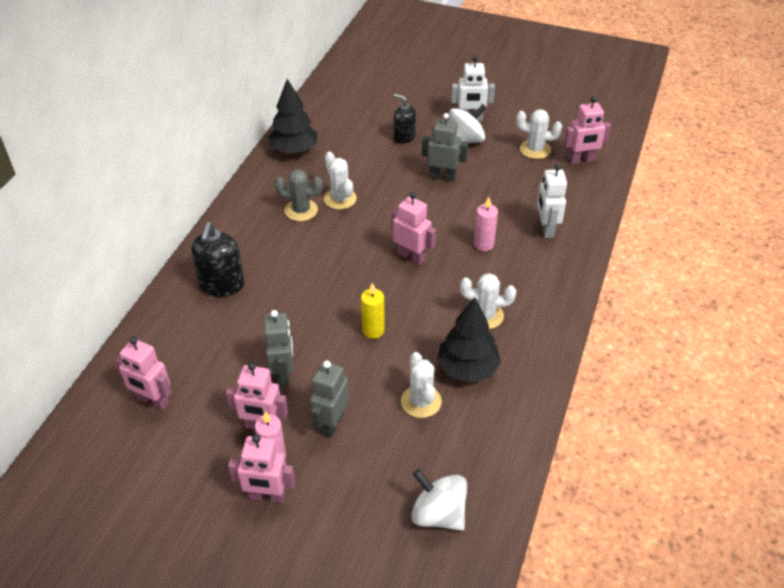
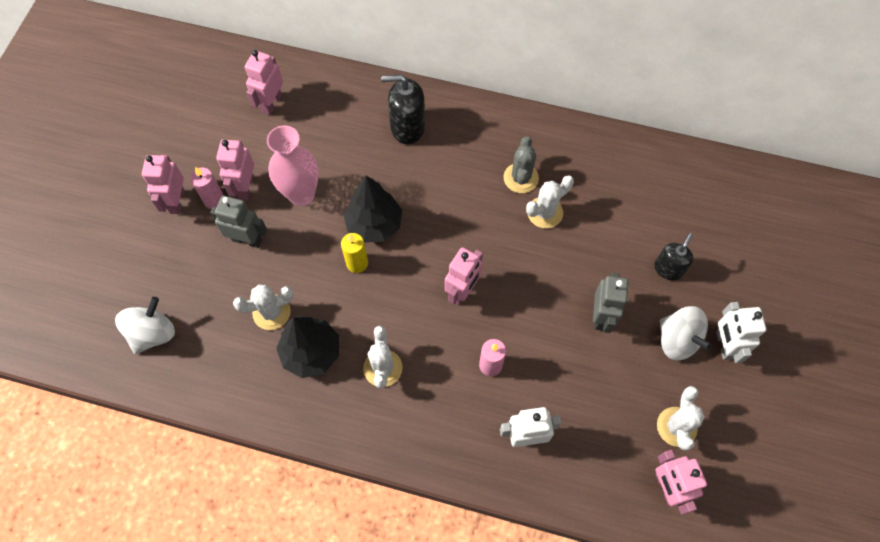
camera: 85 degrees right, 20 degrees up
grey robot [264,310,294,387] -> pink vase [267,125,319,206]
black tree [268,79,318,154] -> black tree moved to [344,176,402,243]

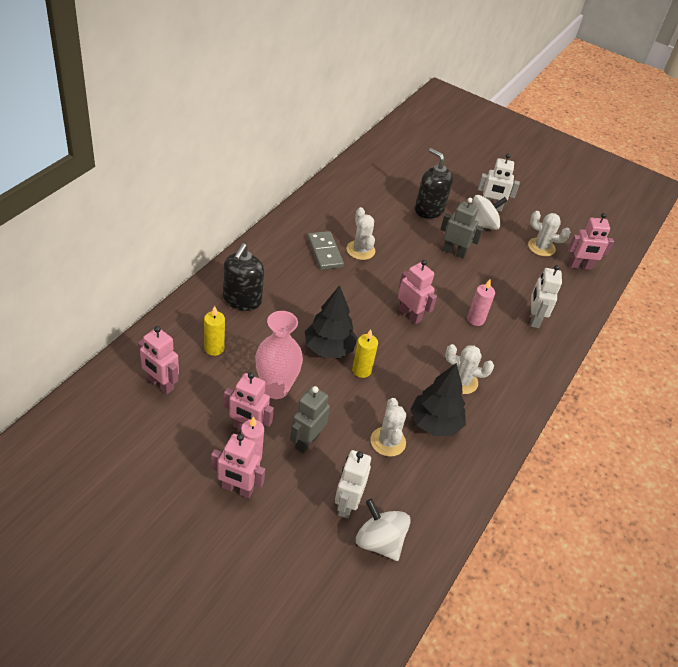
camera: 80 degrees left, 20 degrees down
grey cactus [504,136,539,193] -> grey domino [308,231,344,270]
black soap dispenser [654,233,693,280] -> black soap dispenser [415,148,453,219], size x1.54
none -> yellow candle [204,306,225,356]
none -> white robot [335,450,371,519]

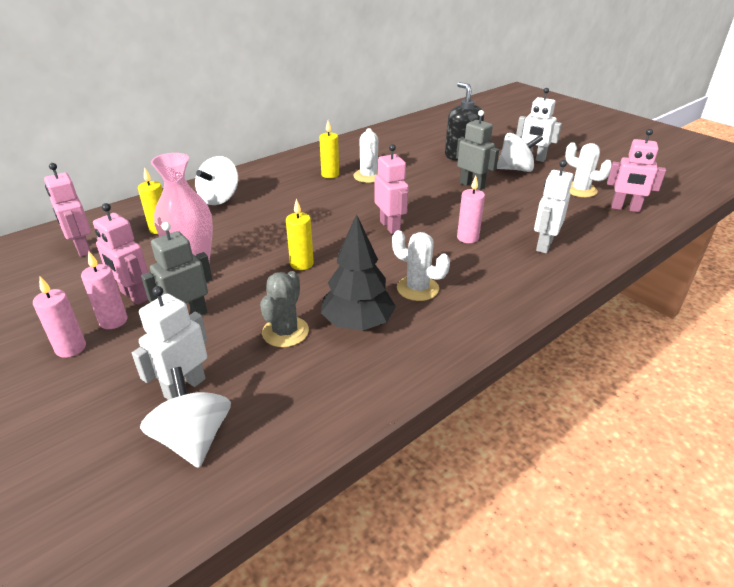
camera: 25 degrees right, 10 degrees down
pink robot [211,434,265,498] -> pink candle [33,277,86,358]
black soap dispenser [223,243,264,311] -> white spinning top [195,156,238,205]
black tree [305,285,357,359] -> none
grey domino [308,231,344,270] -> yellow candle [319,121,339,178]
white cactus [371,398,407,457] -> grey cactus [260,271,309,347]

